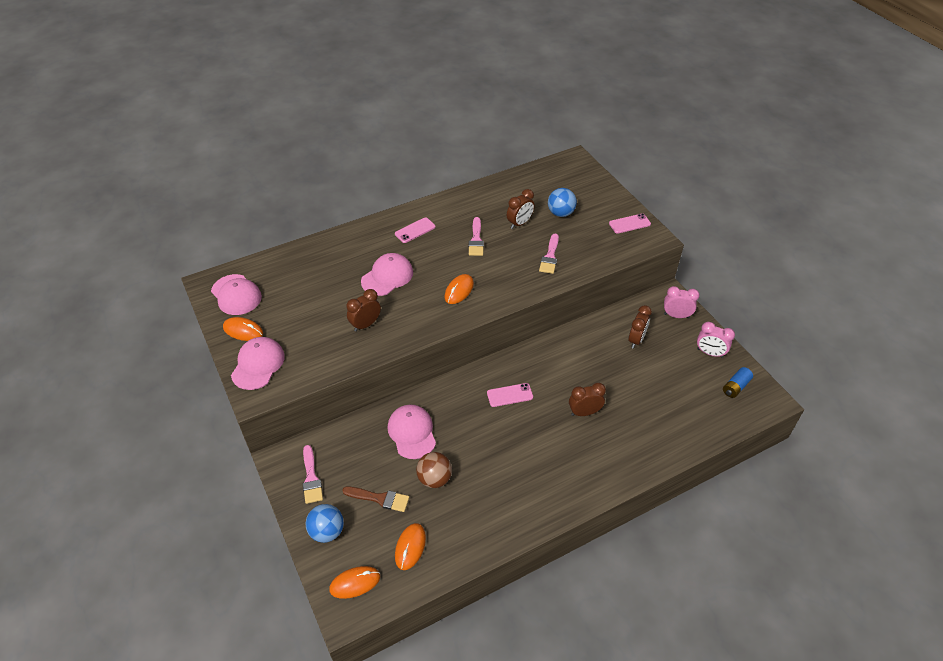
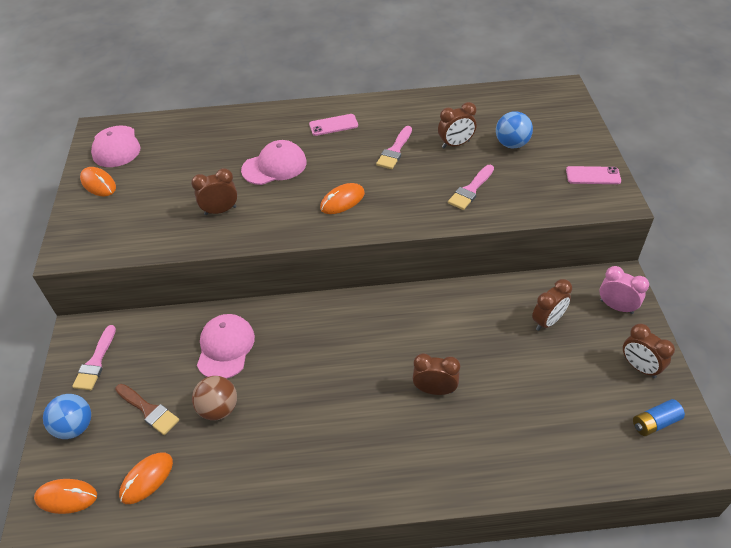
camera: 25 degrees right, 0 degrees up
pink cap [231,337,285,390] -> none
pink phone [487,383,533,407] -> none
pink clock [697,322,735,358] -> brown clock [623,324,675,378]

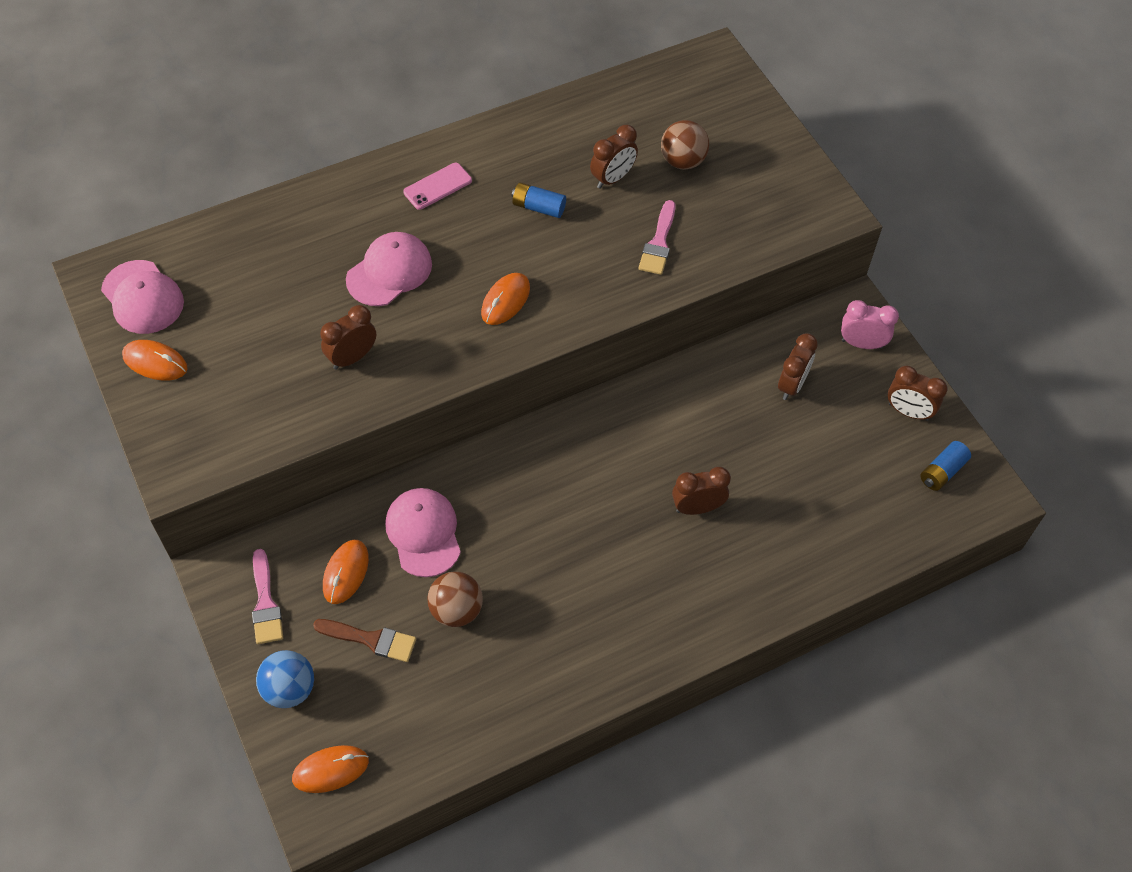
camera: 25 degrees left, 10 degrees up
orange mouse [119,452,173,504] -> orange mouse moved to [323,540,369,604]
pink brush [376,126,412,169] -> blue battery [512,182,566,218]
blue ball [496,111,533,148] -> brown ball [661,120,709,170]
pink phone [566,166,621,184] -> none

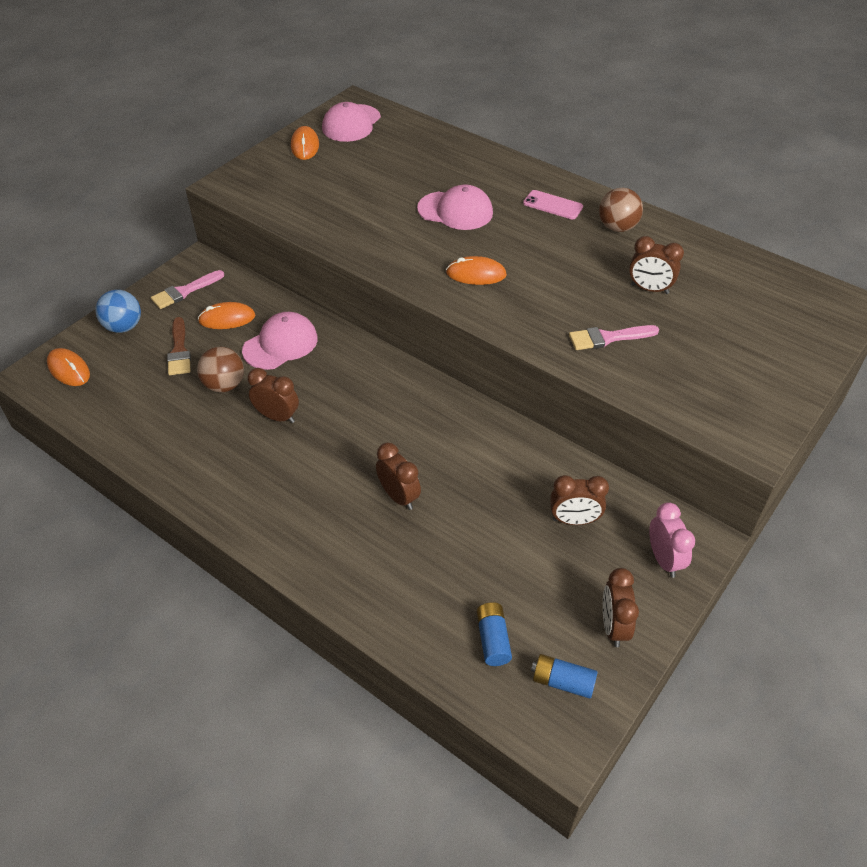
camera: 65 degrees right, 10 degrees down
brown clock [320,305,376,370] -> brown clock moved to [248,368,299,423]
blue battery [512,182,566,218] -> blue battery moved to [476,602,512,666]
brown ball [661,120,709,170] -> brown ball moved to [599,188,643,232]

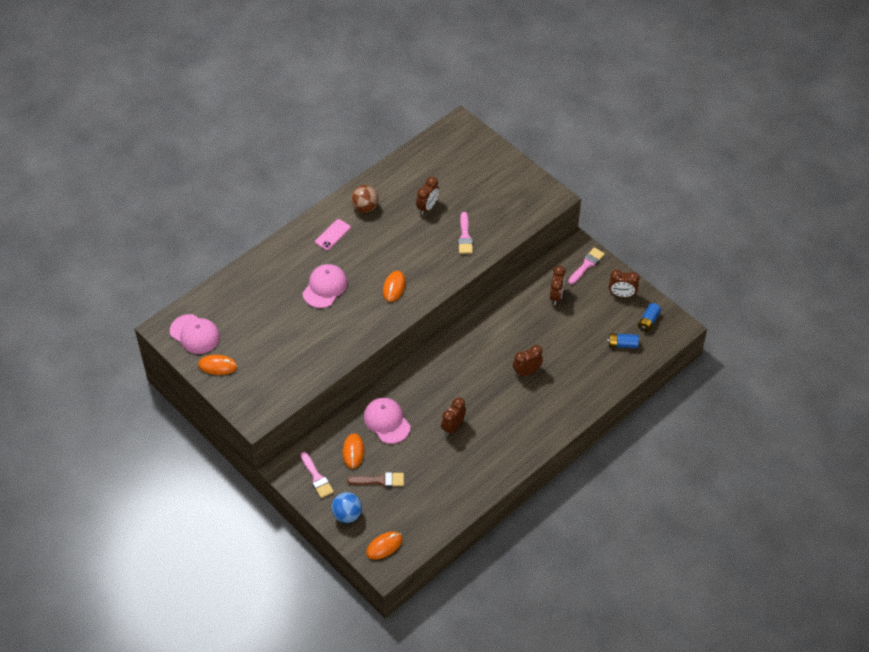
camera: 80 degrees left, 5 degrees up
brown ball [197,347,244,392] -> none
pink clock [649,502,695,578] -> pink brush [568,247,605,284]

